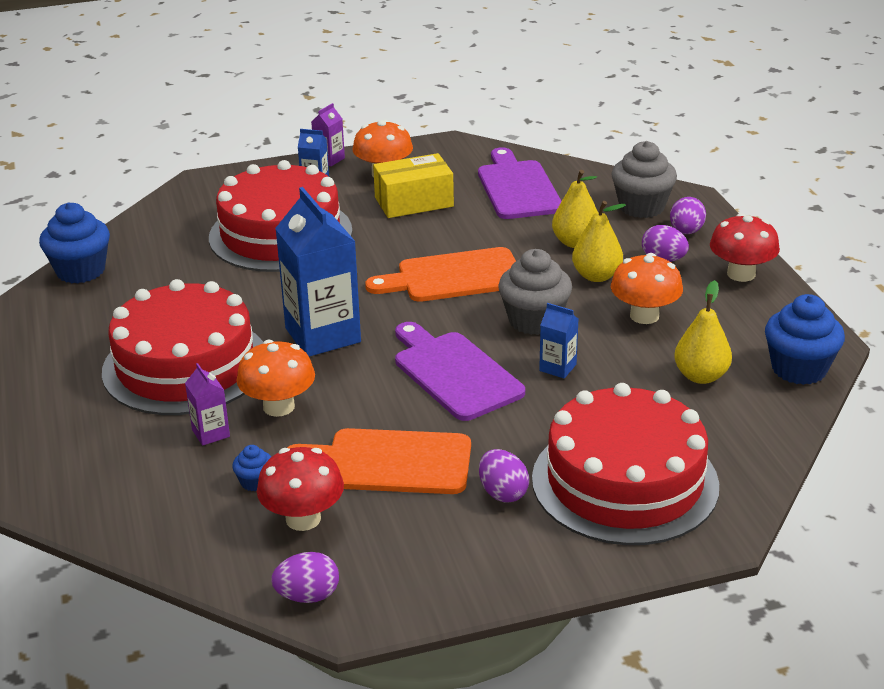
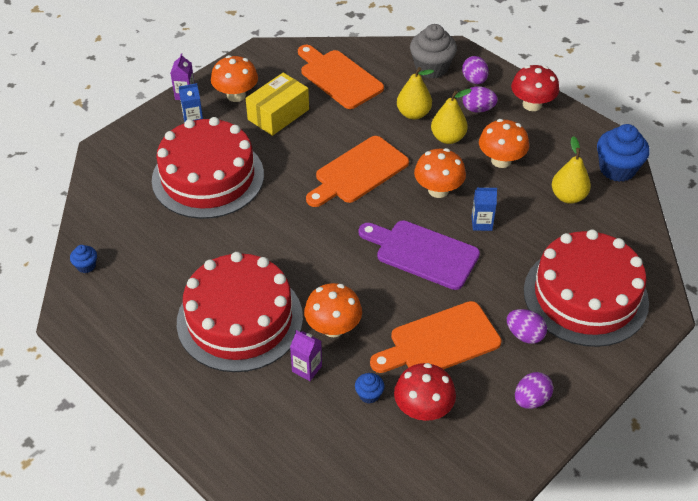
camera: 30 degrees left, 15 degrees up
blue cupcake [39,202,110,284] -> blue cupcake [70,245,97,273], size x0.48
purple egg [271,552,339,603] -> purple egg moved to [515,372,553,409]
blue carton [275,187,361,357] -> none
purple cutting board [478,147,561,219] -> orange cutting board [298,45,384,109]
grey cupcake [498,249,572,335] -> orange mushroom [414,148,466,198]

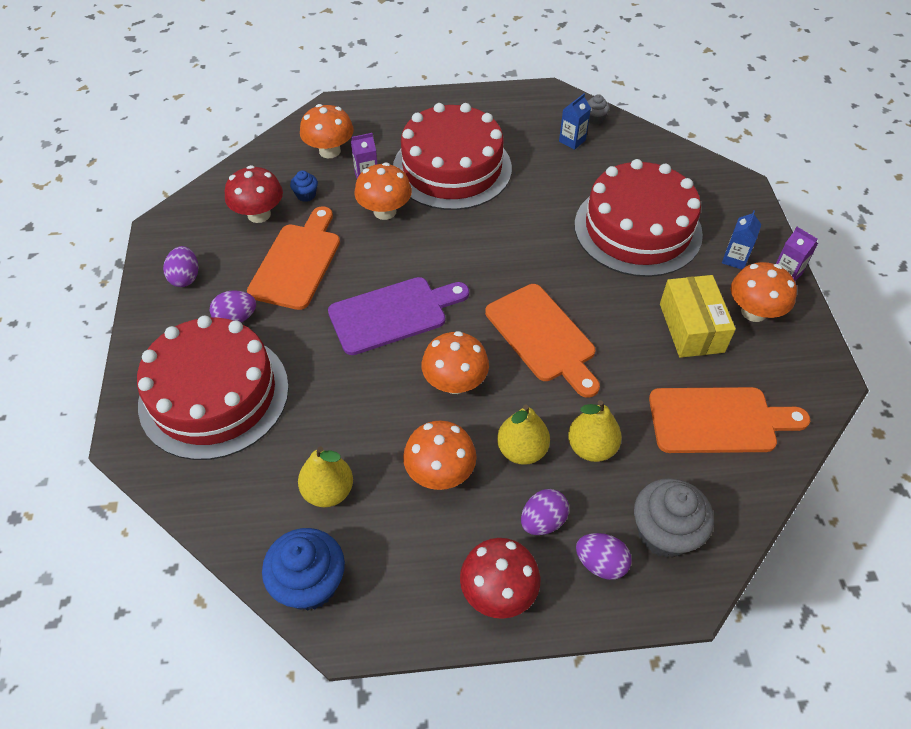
camera: 130 degrees right, 5 degrees up
blue cupcake [70,245,97,273] -> grey cupcake [587,94,610,124]
orange cutting board [306,136,409,207] -> orange cutting board turned 150 degrees clockwise [485,284,600,398]
blue carton [472,188,497,231] -> blue carton moved to [559,93,591,150]
none -> orange mushroom [300,104,354,158]

